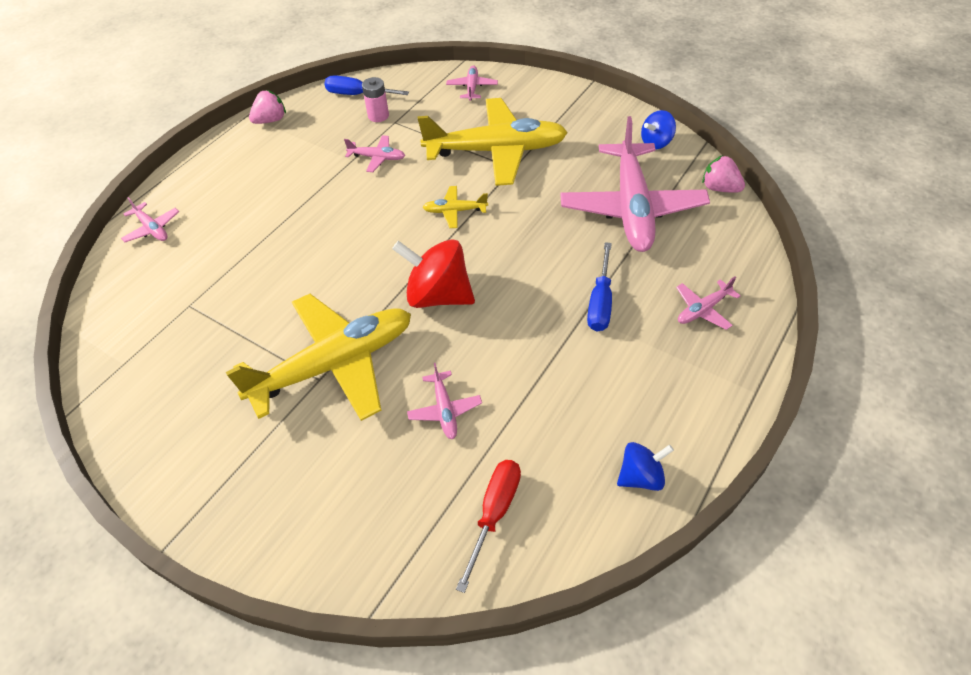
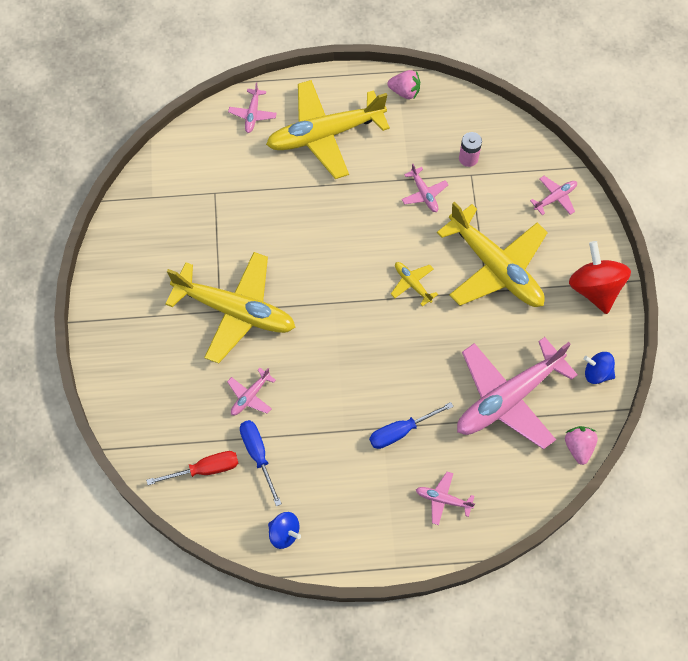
camera: 50 degrees right, 15 degrees up
blue screwdriver [324,75,409,95] -> blue screwdriver moved to [240,420,282,506]
red spinning top [392,239,475,308] -> red spinning top moved to [569,241,631,314]
none -> yellow plane [266,80,390,179]

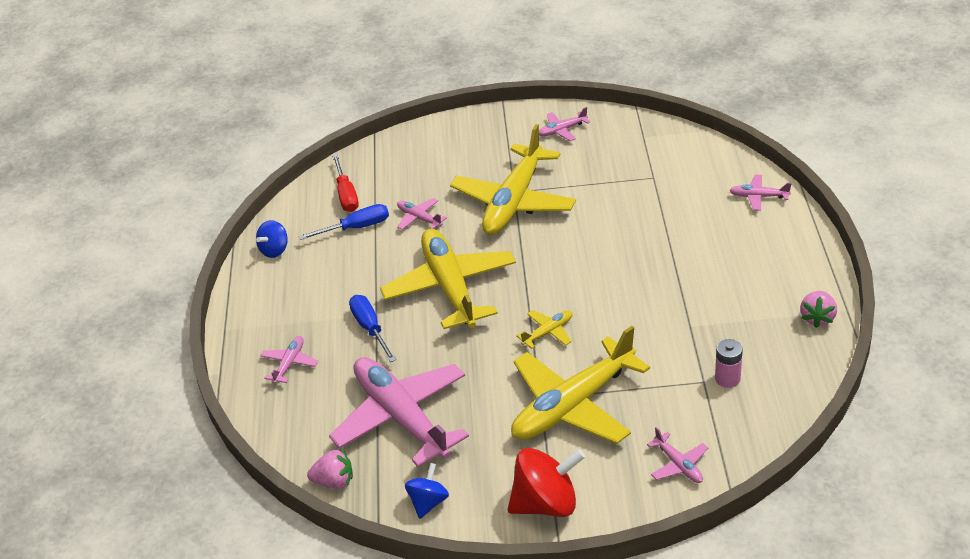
camera: 95 degrees right, 25 degrees down
yellow plane [266,80,390,179] -> yellow plane moved to [380,229,516,329]
pink plane [401,164,448,212] -> pink plane moved to [539,107,590,141]

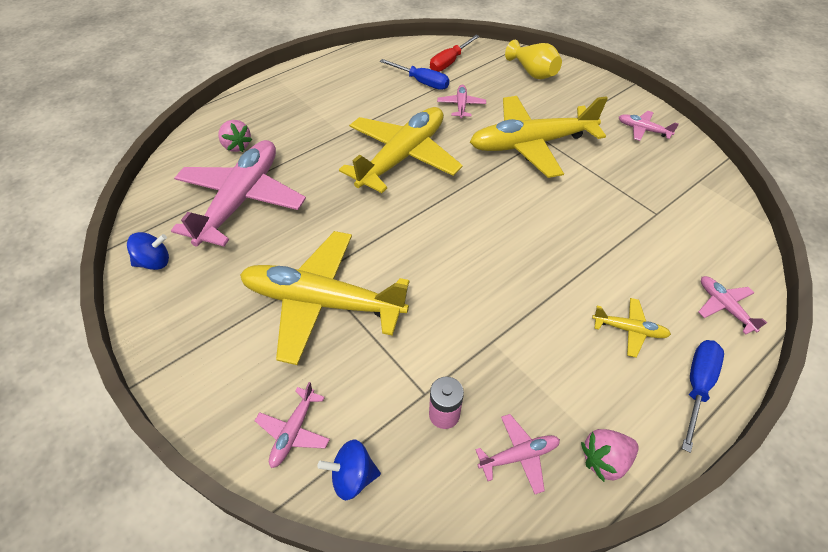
camera: 50 degrees right, 10 degrees up
blue spinning top [256,220,288,258] -> blue spinning top moved to [318,440,381,500]
pink plane [260,336,318,384] -> pink plane moved to [475,414,560,494]
pink strawberry [307,449,353,489] -> pink strawberry moved to [218,120,252,152]
blue screwdriver [349,295,396,362] -> blue screwdriver moved to [682,340,724,453]
red spinning top [508,448,585,517] -> none
yellow plane [516,310,573,349] -> yellow plane moved to [592,298,671,358]
none -> yellow vase [505,40,562,79]

